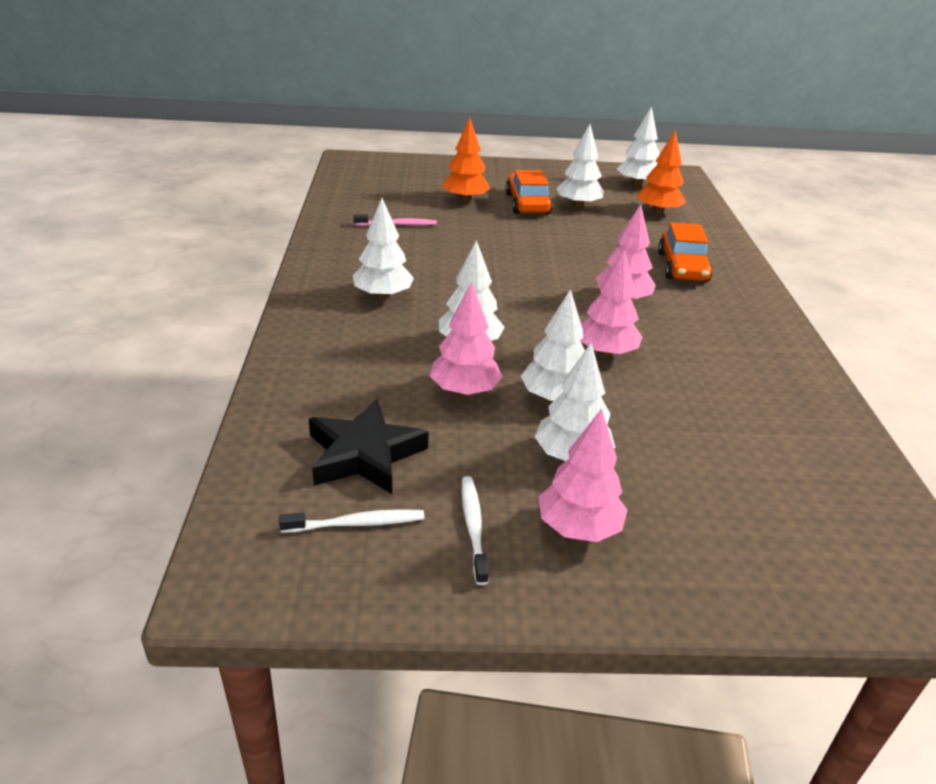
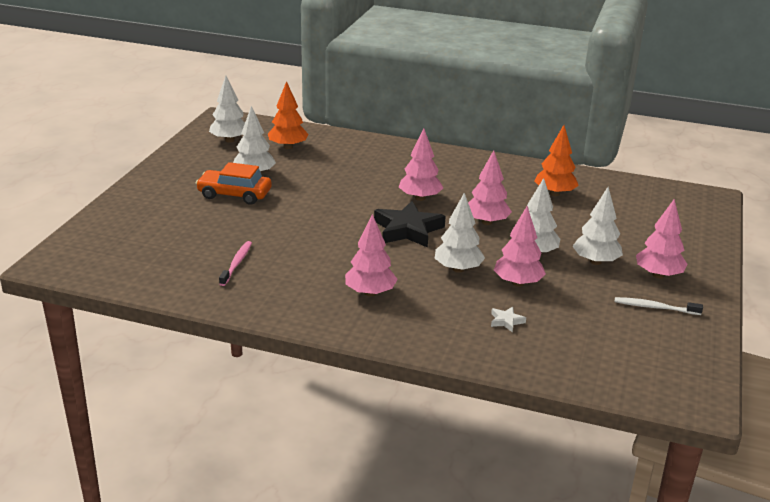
camera: 70 degrees left, 5 degrees down
white toothbrush [279,509,425,533] -> none
black star [309,399,429,494] -> black star moved to [374,201,446,248]
white tree [353,198,414,300] -> pink tree [345,214,398,297]
orange tree [442,117,490,203] -> orange tree moved to [534,125,579,196]
orange car [658,222,713,282] -> none
none -> white star [491,306,526,333]

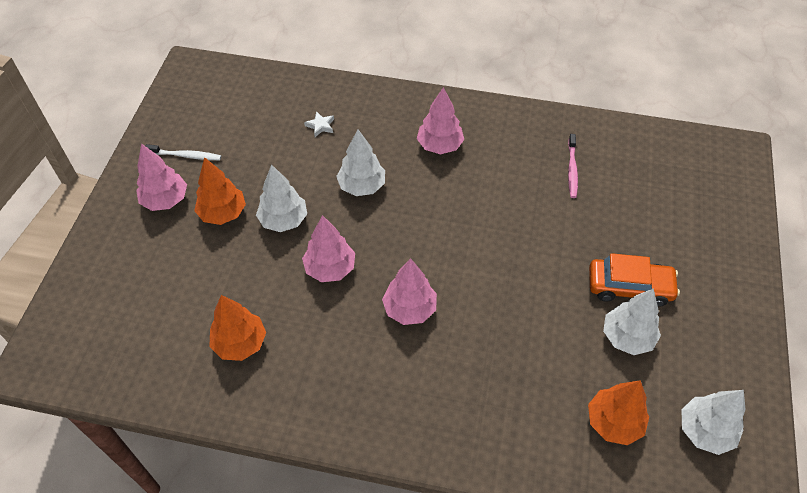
camera: 175 degrees right, 25 degrees up
black star [374,201,446,248] -> none
pink tree [494,206,546,287] -> none
white tree [572,187,623,265] -> orange tree [194,157,246,225]

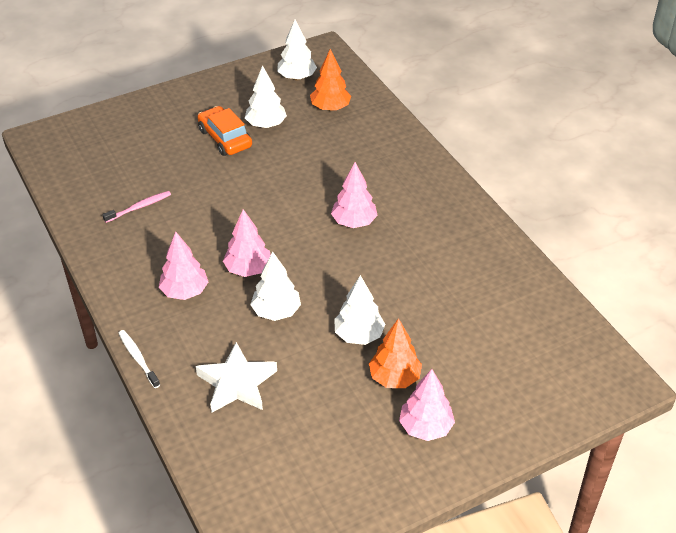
camera: 130 degrees left, 10 degrees down
white toothbrush [146,144,221,160] -> white toothbrush moved to [119,330,160,388]
orange tree [209,295,266,361] -> none
pink tree [302,215,355,282] -> pink tree moved to [223,209,270,277]
white star [304,111,334,137] -> white star [196,342,277,413], size x2.30

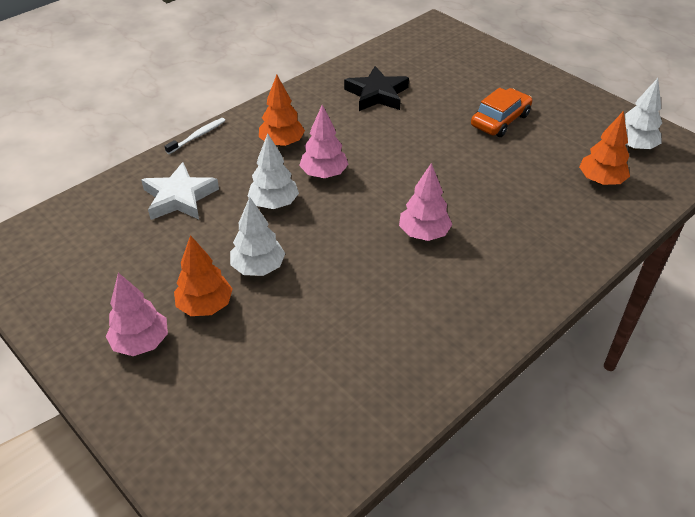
camera: 75 degrees right, 0 degrees up
pink toothbrush [103,191,171,223] -> black star [344,66,409,111]
pink tree [159,232,208,300] -> orange tree [259,75,305,147]
white tree [245,65,287,128] -> none

